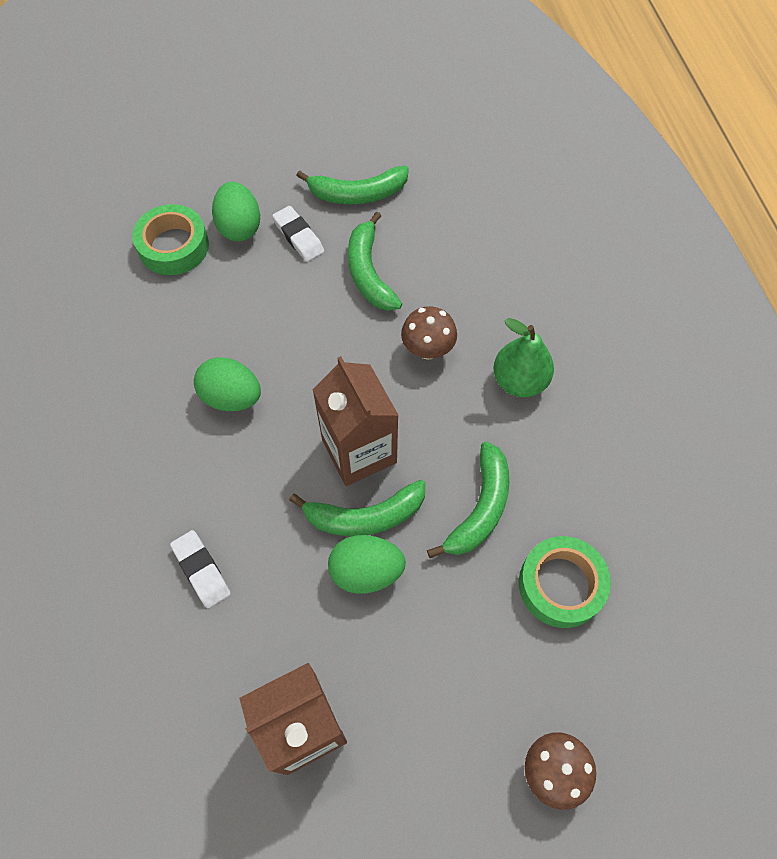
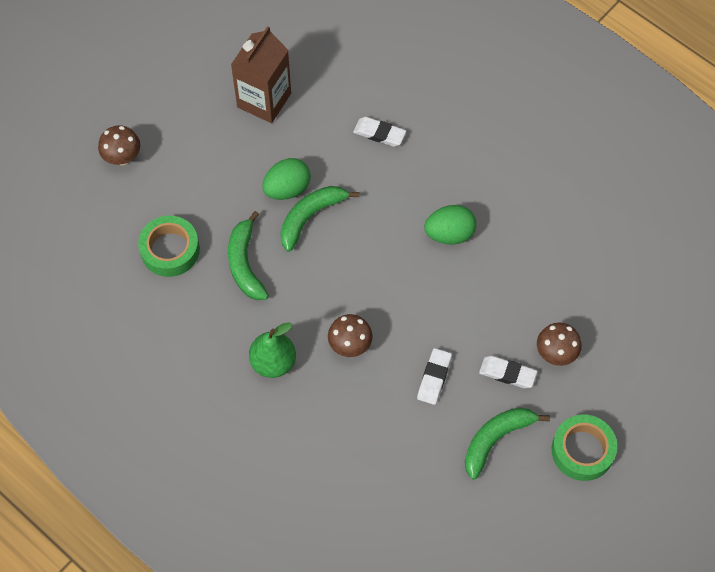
camera: 145 degrees right, 0 degrees up
green tape [132,204,209,275] -> green tape moved to [552,415,617,481]
green egg [212,182,260,242] -> brown mushroom [537,323,582,366]
brown carton [312,356,399,486] -> none
green banana [348,212,402,311] -> white eraser [417,348,452,405]

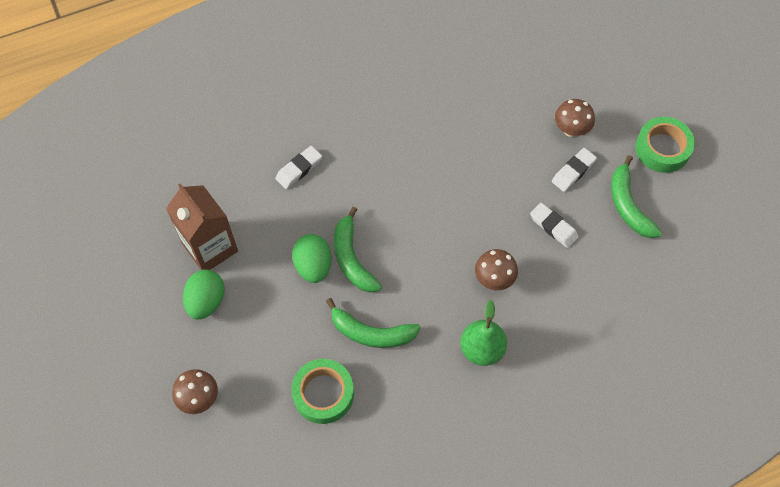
camera: 65 degrees left, 0 degrees up
green egg [424,205,476,245] -> green egg moved to [183,269,225,319]

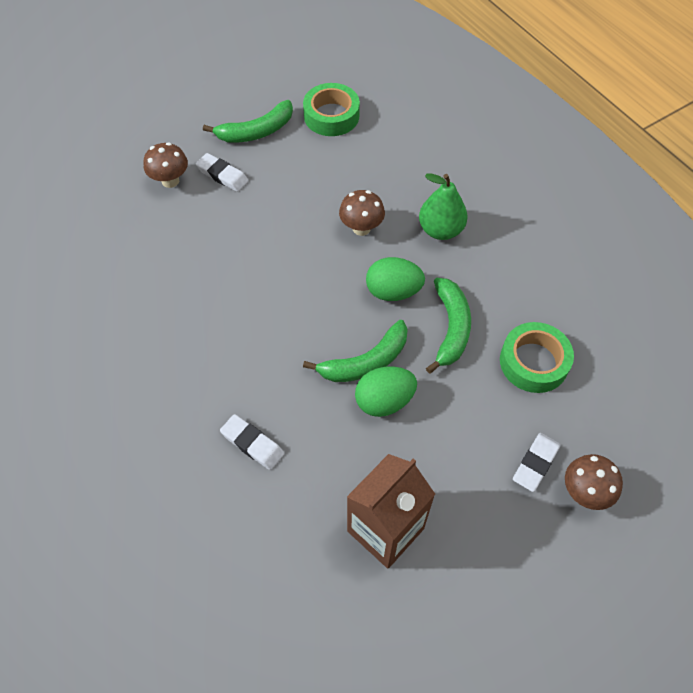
camera: 100 degrees left, 5 degrees down
green egg [183,269,225,319] -> green egg moved to [366,257,425,301]
white eraser [530,203,579,248] -> white eraser moved to [513,433,561,492]
green tape [635,117,695,173] -> green tape moved to [303,83,360,136]

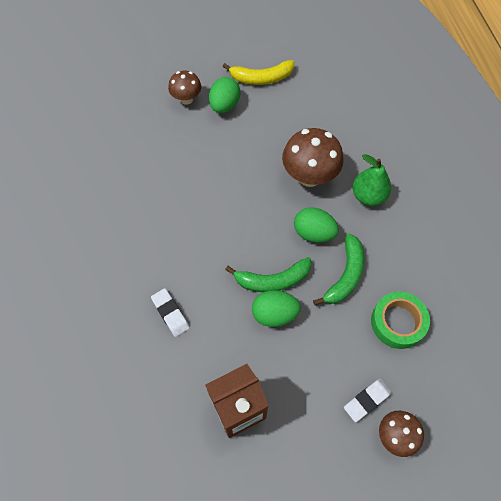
camera: 20 degrees right, 5 degrees up
white eraser [196,153,248,192] -> green egg [209,77,240,113]
green banana [203,100,293,143] -> yellow banana [222,60,294,85]
green tape [303,83,360,136] -> none
brown mushroom [339,190,385,236] -> brown mushroom [282,128,344,187], size x1.68

